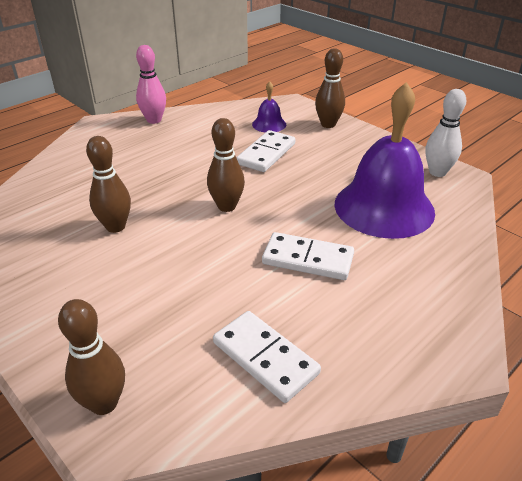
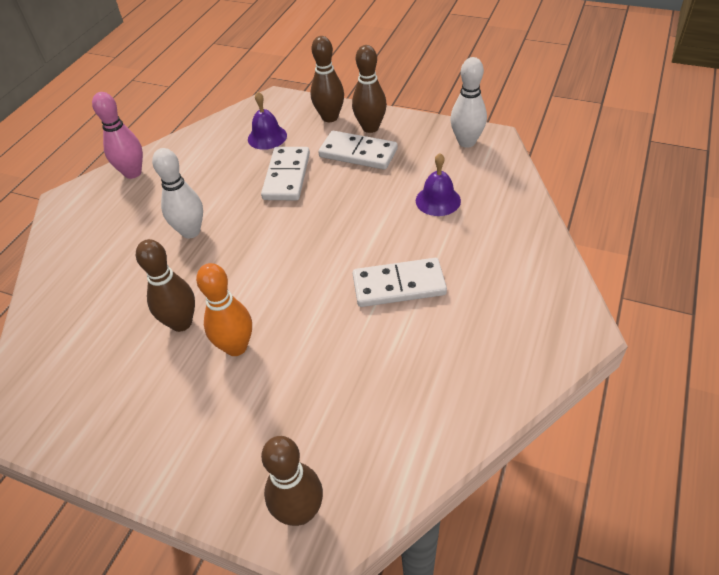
camera: 20 degrees left, 10 degrees up
brown bowling pin [207,118,245,212] -> brown bowling pin moved to [352,45,387,133]
white domino [213,311,321,403] -> white domino moved to [318,131,398,170]
purple bell [335,82,435,239] -> purple bell [416,153,461,216], size x0.44
none -> white bowling pin [152,148,203,238]
none -> orange bowling pin [196,263,252,356]

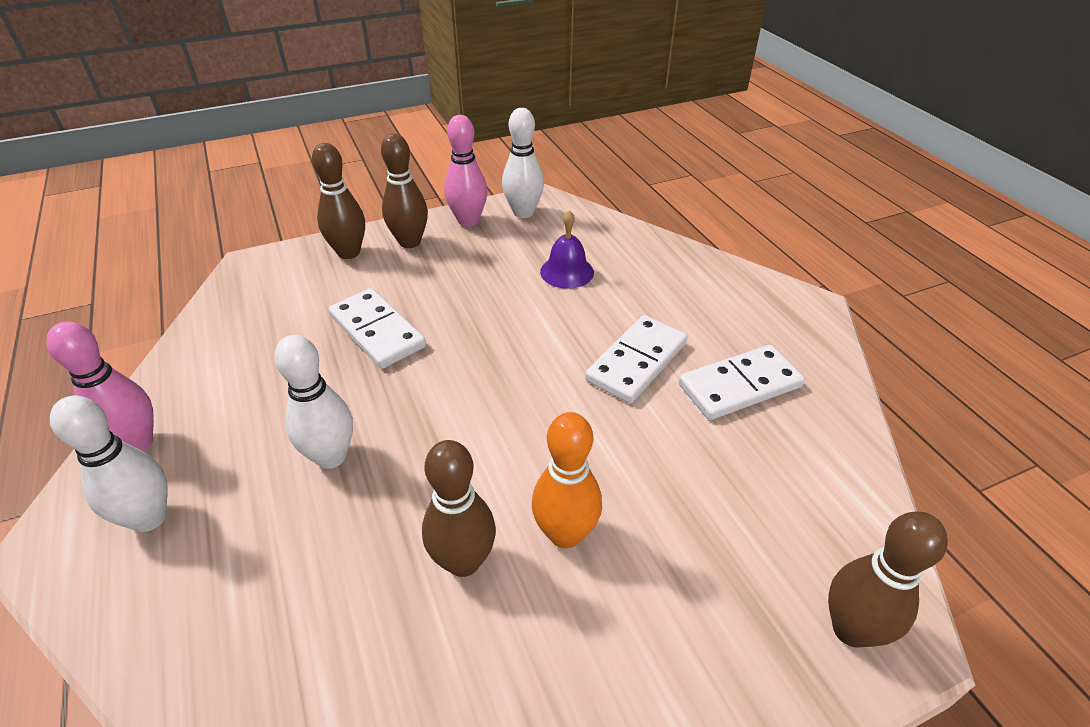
camera: 50 degrees left, 5 degrees down
purple bell [248,92,287,150] -> none
white domino [318,131,398,170] -> white domino moved to [679,345,805,420]
none -> white bowling pin [50,395,168,532]
none -> pink bowling pin [444,115,487,227]

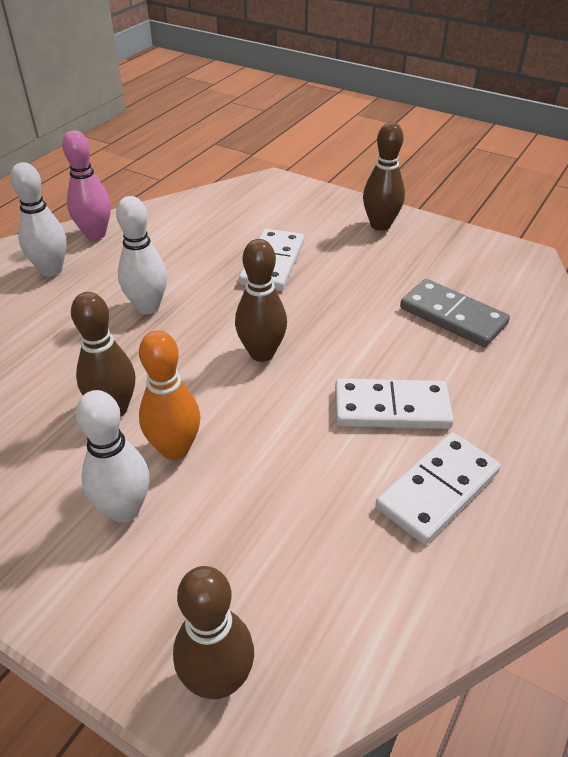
camera: 55 degrees right, 0 degrees up
brown bowling pin [312,143,365,259] -> brown bowling pin moved to [235,239,287,362]
pink bowling pin [444,115,487,227] -> none
white bowling pin [502,108,544,218] -> white bowling pin moved to [76,390,150,523]
purple bell [540,210,594,289] -> grey domino [400,279,510,347]
white domino [679,345,805,420] -> white domino turned 75 degrees counterclockwise [375,432,501,544]

